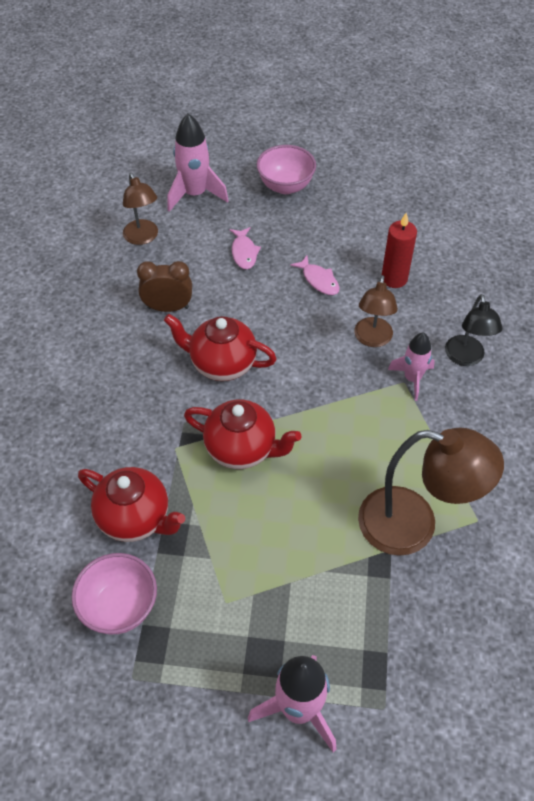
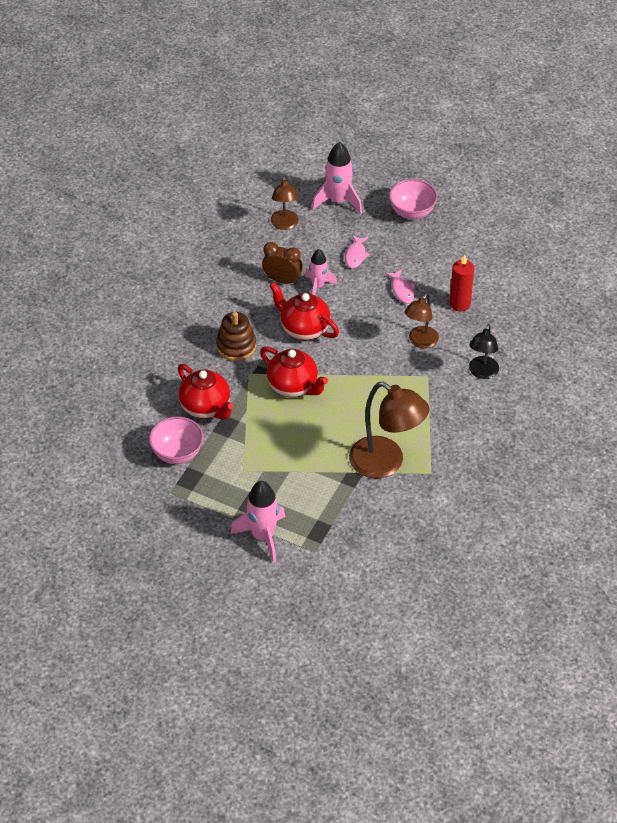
camera: 20 degrees right, 5 degrees down
pink rocket [388,333,435,401] -> pink rocket moved to [305,249,337,295]
none -> brown stacking toy [216,312,256,361]

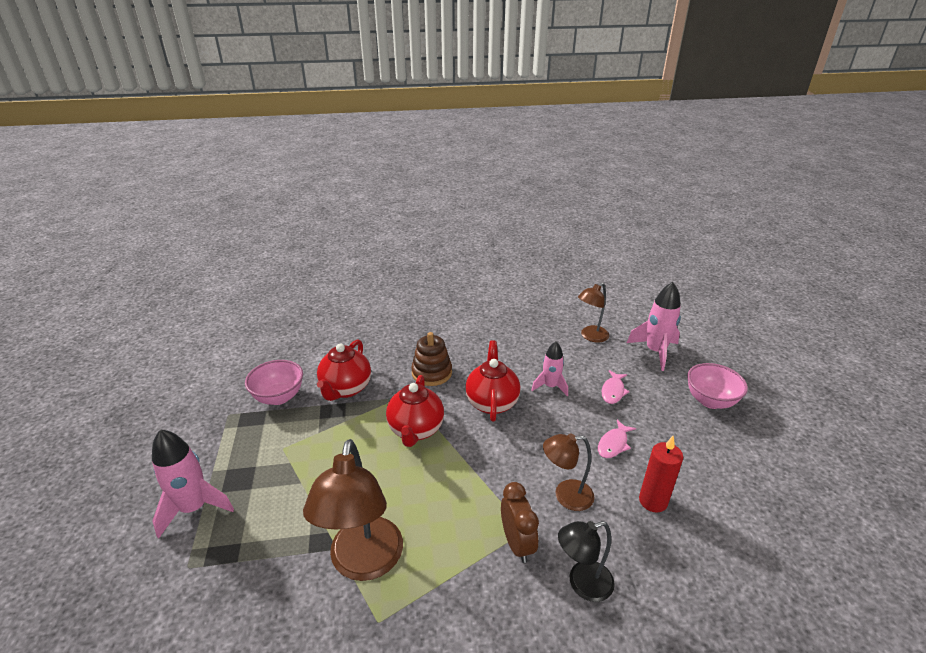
camera: 55 degrees right, 15 degrees down
brown clock [262,242,303,285] -> brown clock moved to [501,482,539,563]
pink fish [345,235,370,268] -> pink fish turned 45 degrees counterclockwise [602,370,630,404]

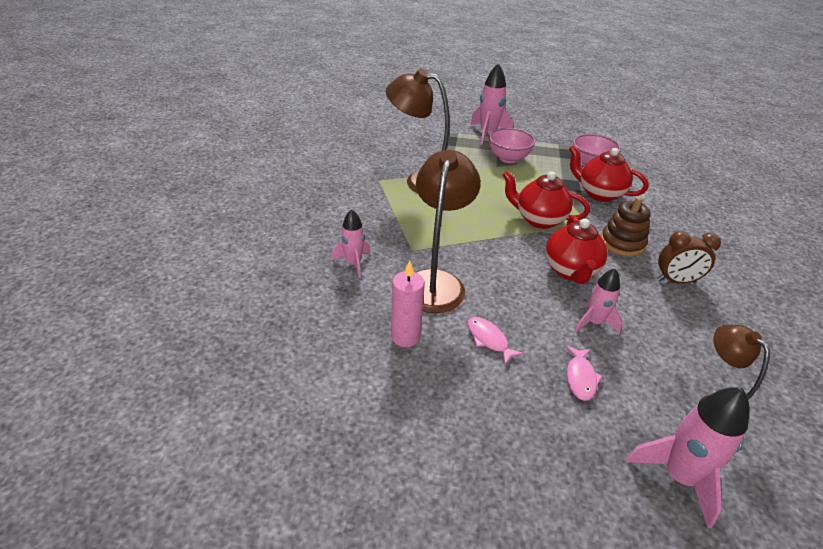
camera: 105 degrees right, 5 degrees up
red teapot [465,340,520,422] -> red teapot turned 75 degrees clockwise [545,215,608,284]
brown clock [501,482,539,563] -> brown clock moved to [657,231,721,283]
brown lamp [543,434,595,511] -> brown lamp [416,150,481,313], size x1.71
black lamp [558,521,615,602] -> pink rocket [331,209,371,278]
pink fish [602,370,630,404] -> pink fish turned 120 degrees counterclockwise [566,345,603,401]
red candle [639,436,683,513] -> pink candle [391,260,425,347]
pink bowl [687,363,748,409] -> pink bowl moved to [489,128,536,163]

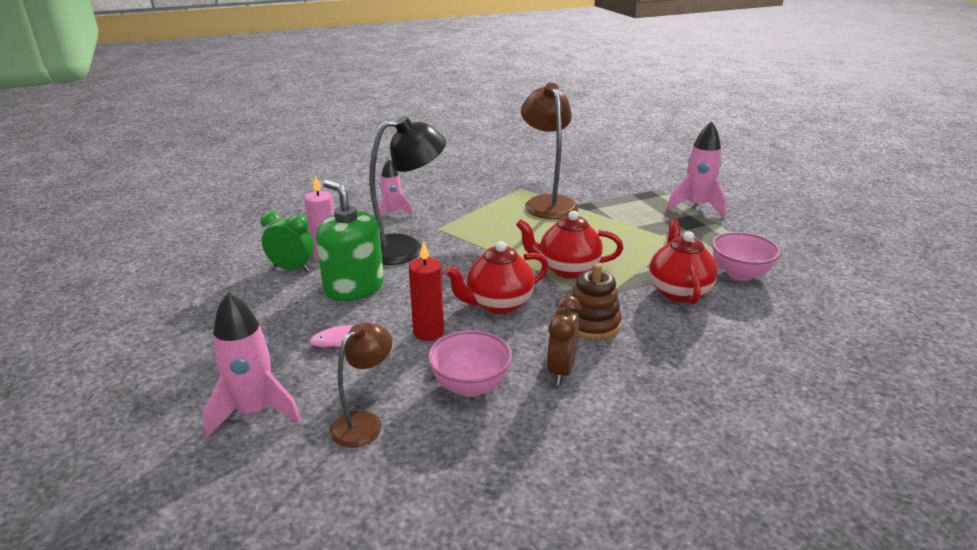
camera: 60 degrees right, 10 degrees down
brown lamp [416,150,481,313] -> black lamp [369,116,446,265]
pink fish [468,317,524,365] -> green soap dispenser [316,180,384,301]
pink bowl [489,128,536,163] -> pink bowl moved to [428,330,512,397]
red teapot [502,171,590,229] -> red teapot turned 75 degrees counterclockwise [516,211,623,278]
pink rocket [575,268,623,333] -> red candle [409,241,444,341]
brown clock [657,231,721,283] -> brown clock turned 45 degrees clockwise [546,295,581,385]
none -> green clock [261,211,314,272]

